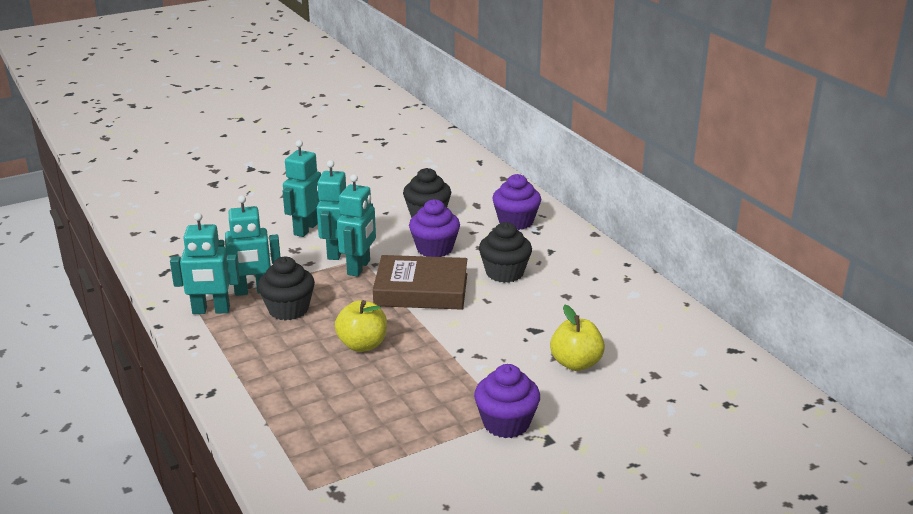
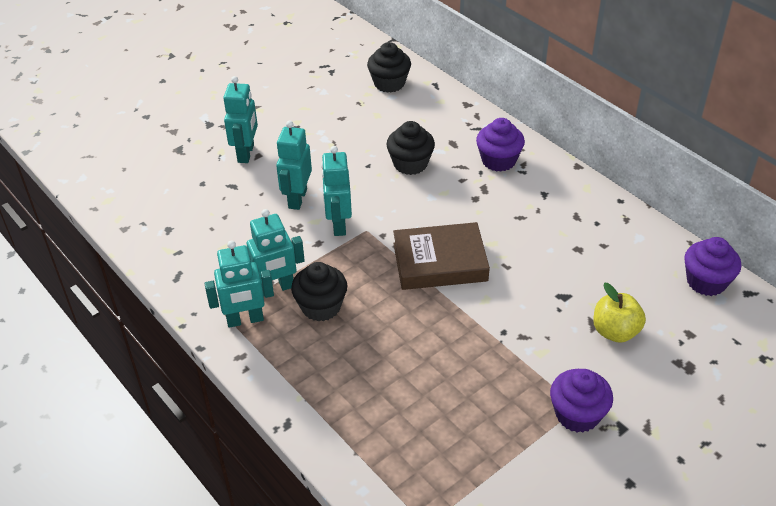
camera: 10 degrees left, 15 degrees up
yellow apple [335,300,387,352] -> none
turquoise robot [337,174,376,277] -> turquoise robot moved to [223,76,258,163]
purple cupcake [409,199,460,257] -> purple cupcake moved to [684,237,741,296]
black cupcake [479,222,532,283] -> black cupcake moved to [367,42,411,93]

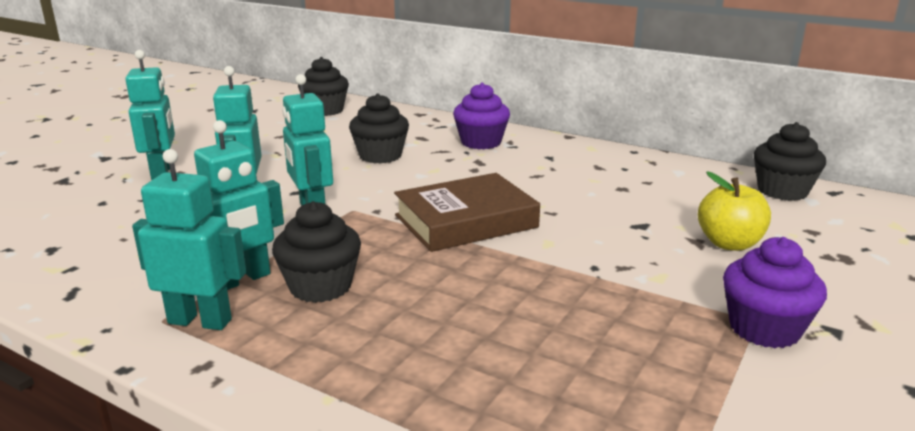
camera: 20 degrees left, 20 degrees down
turquoise robot [205,241,274,328] -> turquoise robot turned 135 degrees counterclockwise [132,149,246,330]
purple cupcake [684,237,741,296] -> black cupcake [754,122,826,201]

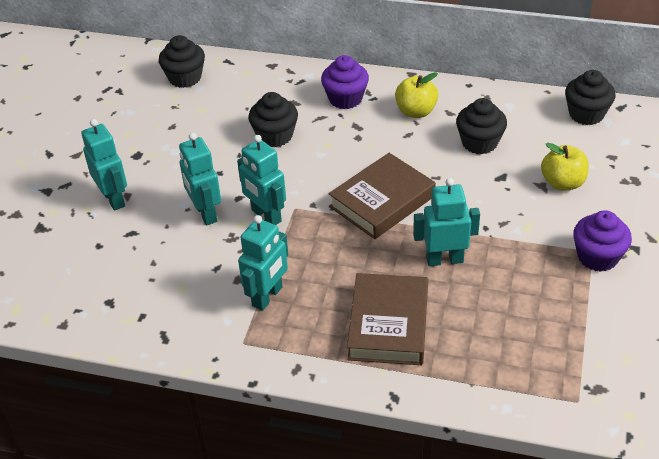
camera: 15 degrees left, 20 degrees up
turquoise robot [132,149,246,330] -> turquoise robot moved to [413,178,480,266]
black cupcake [272,201,361,303] -> black cupcake moved to [456,98,507,154]
none -> brown book [347,273,428,365]
none -> yellow apple [395,72,438,118]

